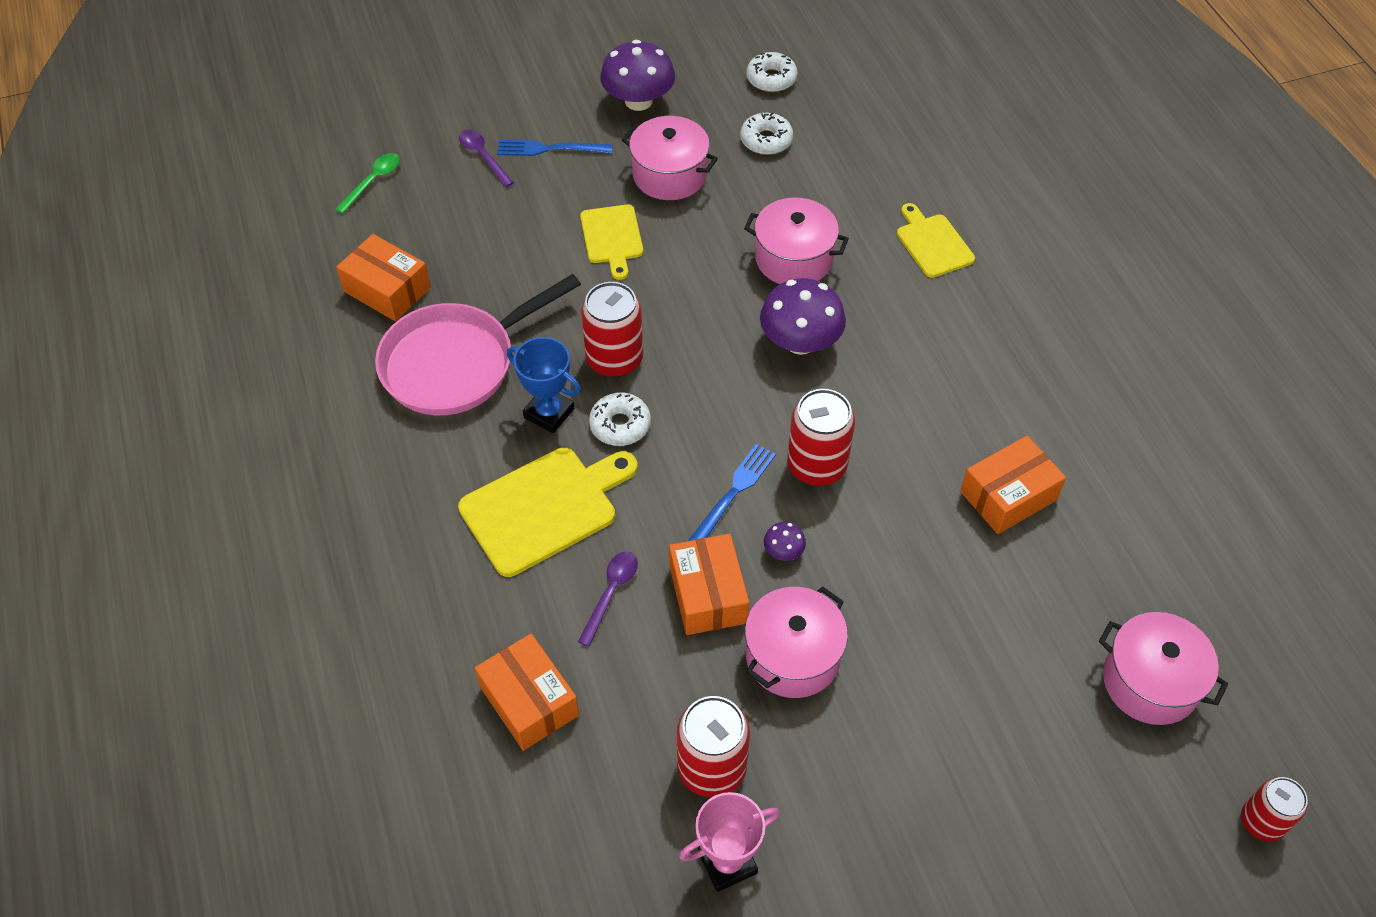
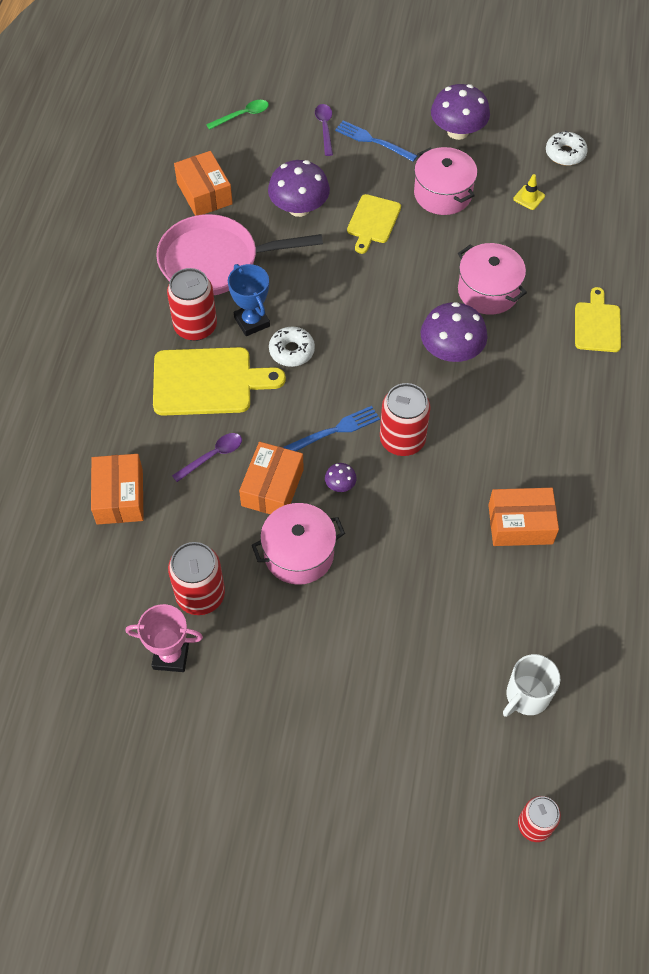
camera: 30 degrees right, 5 degrees up
red can [581,282,643,377] -> red can moved to [167,268,217,341]
white donut [740,112,793,155] -> yellow traffic cone [513,174,545,210]
pink pot [1099,612,1228,725] -> white mug [503,654,560,717]
none -> purple mushroom [268,160,330,217]

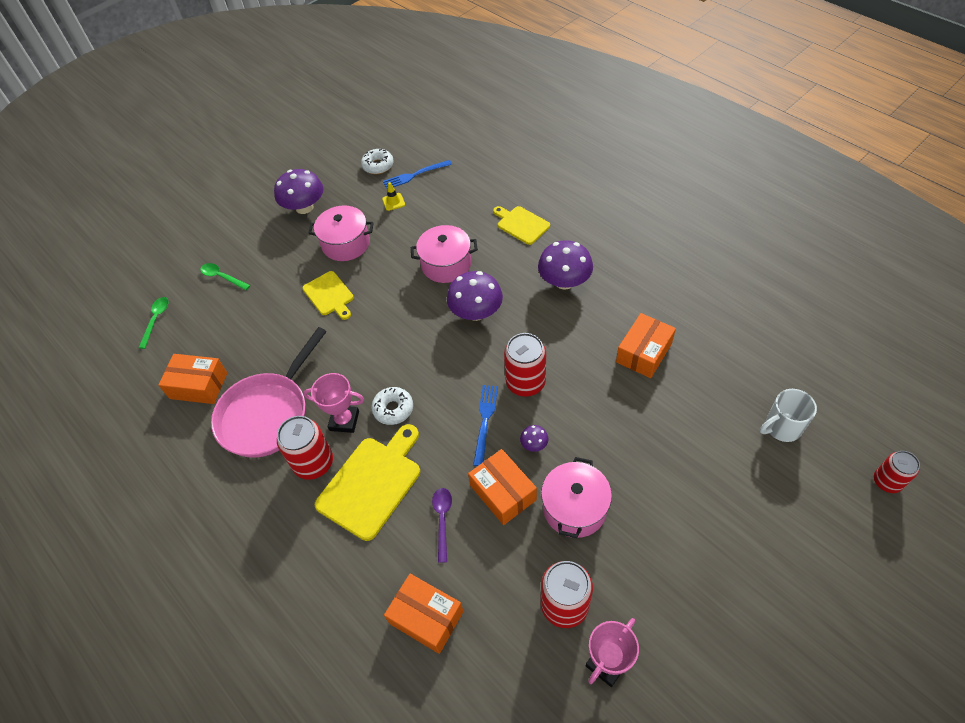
camera: 50 degrees left, 5 degrees down
blue trophy [228,264,270,336] -> pink trophy [303,373,364,433]
purple mushroom [268,160,330,217] -> purple mushroom moved to [538,240,593,290]
purple spoon [315,104,333,156] -> green spoon [200,263,250,290]
blue fork [335,120,417,162] -> blue fork moved to [383,160,452,189]
white mug [503,654,560,717] -> white mug turned 75 degrees clockwise [760,389,817,442]

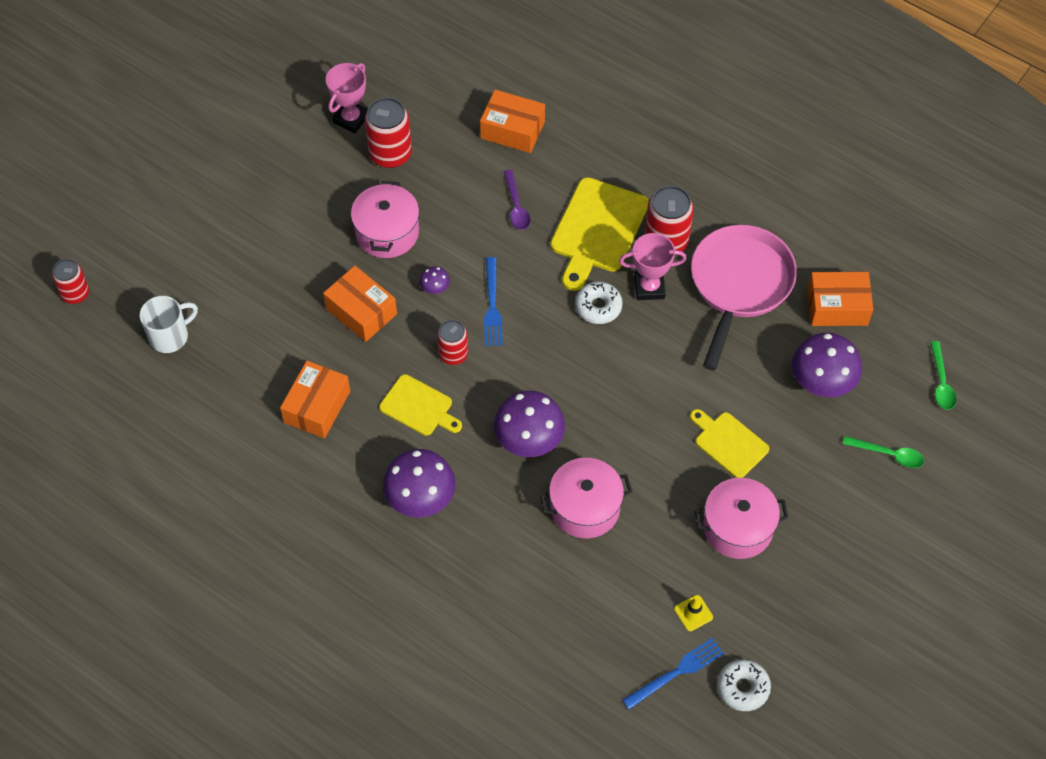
camera: 165 degrees right, 5 degrees up
purple mushroom [274,169,323,214] -> purple mushroom moved to [792,333,862,397]
orange box [468,449,537,525] -> orange box moved to [323,266,397,342]
yellow cutting board [493,206,550,245] -> yellow cutting board moved to [379,374,462,436]
red can [504,333,546,397] -> red can [437,320,468,365], size x0.64

